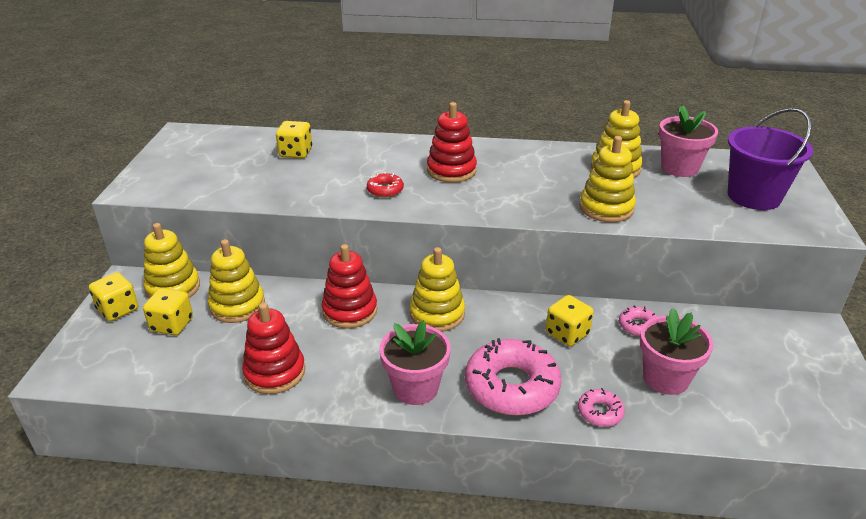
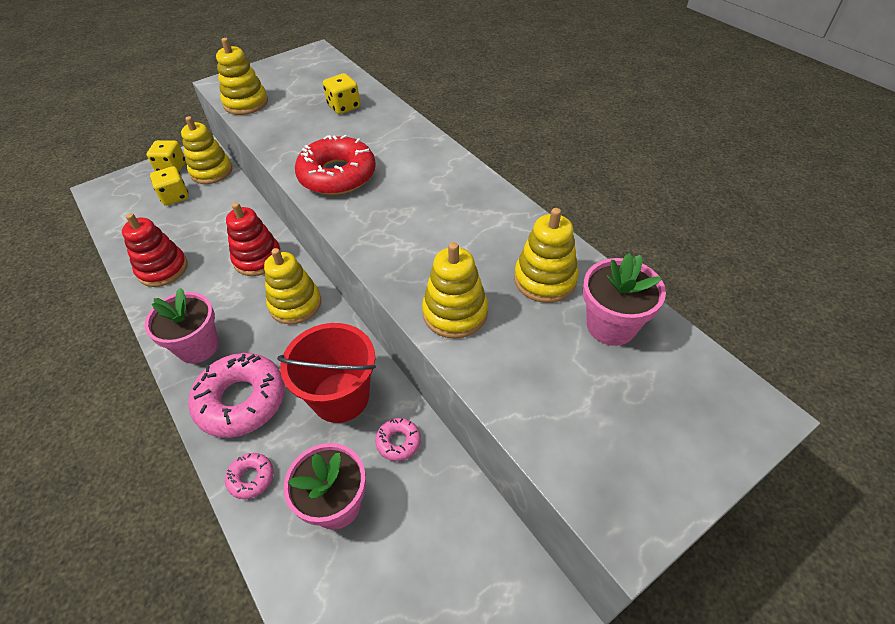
camera: 50 degrees right, 15 degrees up
yellow stacking toy [208,239,265,323] -> yellow stacking toy moved to [216,38,268,115]
red donut [367,172,404,198] -> red donut [295,135,376,195], size x2.16
red stacking toy [427,102,477,183] -> none
yellow dice [546,295,594,346] -> red bucket [277,323,376,423]
purple bucket [728,108,813,210] -> none

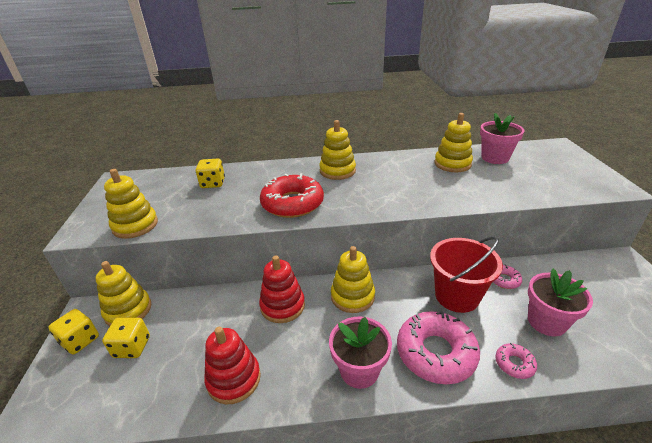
camera: 60 degrees left, 15 degrees down
yellow stacking toy [422,242,488,339] -> yellow stacking toy moved to [319,120,356,180]

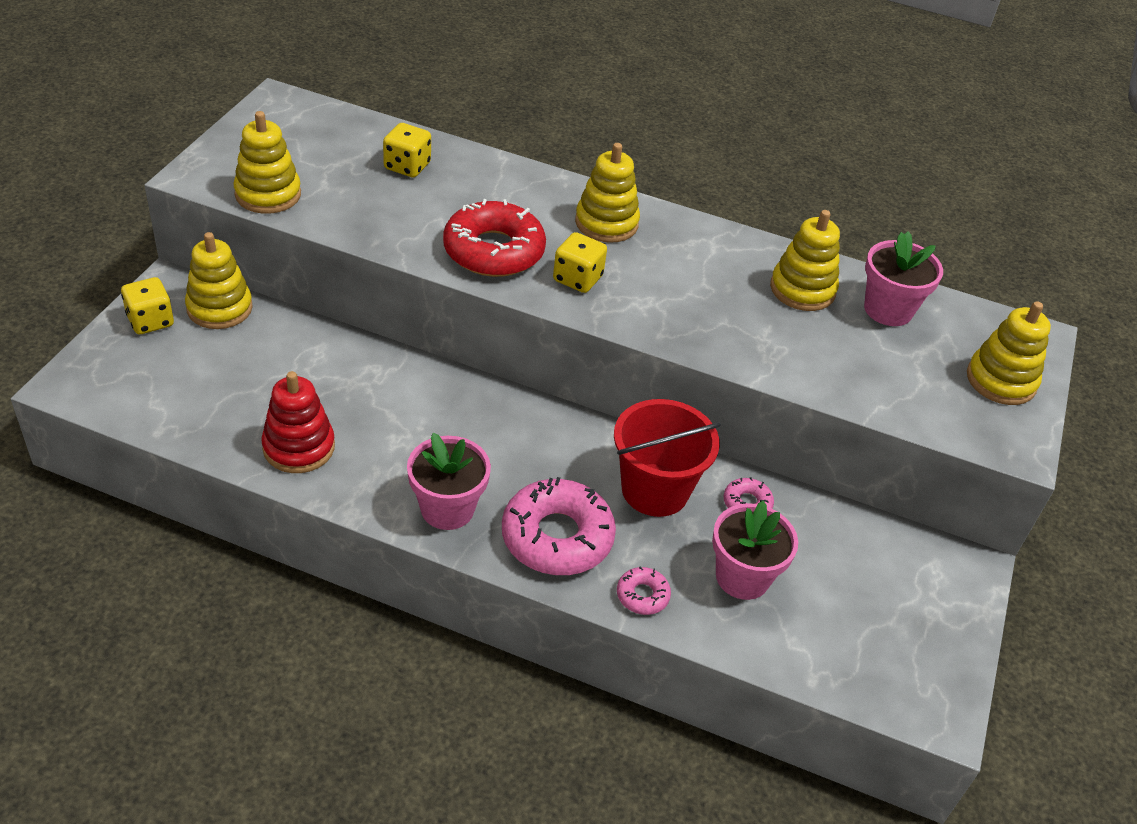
camera: 20 degrees right, 10 degrees up
yellow dice [102,318,150,358] -> yellow dice moved to [553,232,607,293]
red stacking toy [259,255,305,323] -> none
yellow stacking toy [331,246,375,313] -> yellow stacking toy moved to [967,301,1051,405]

